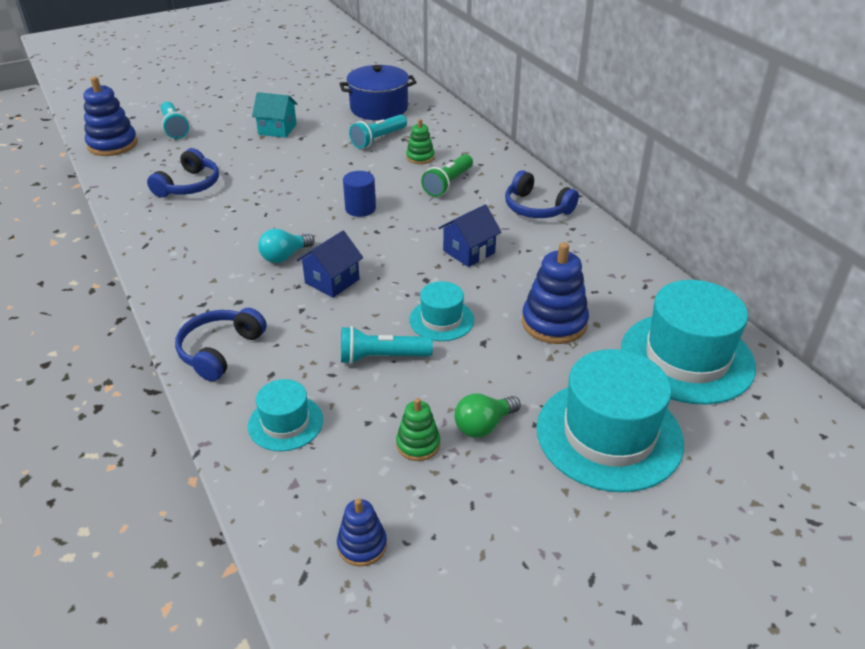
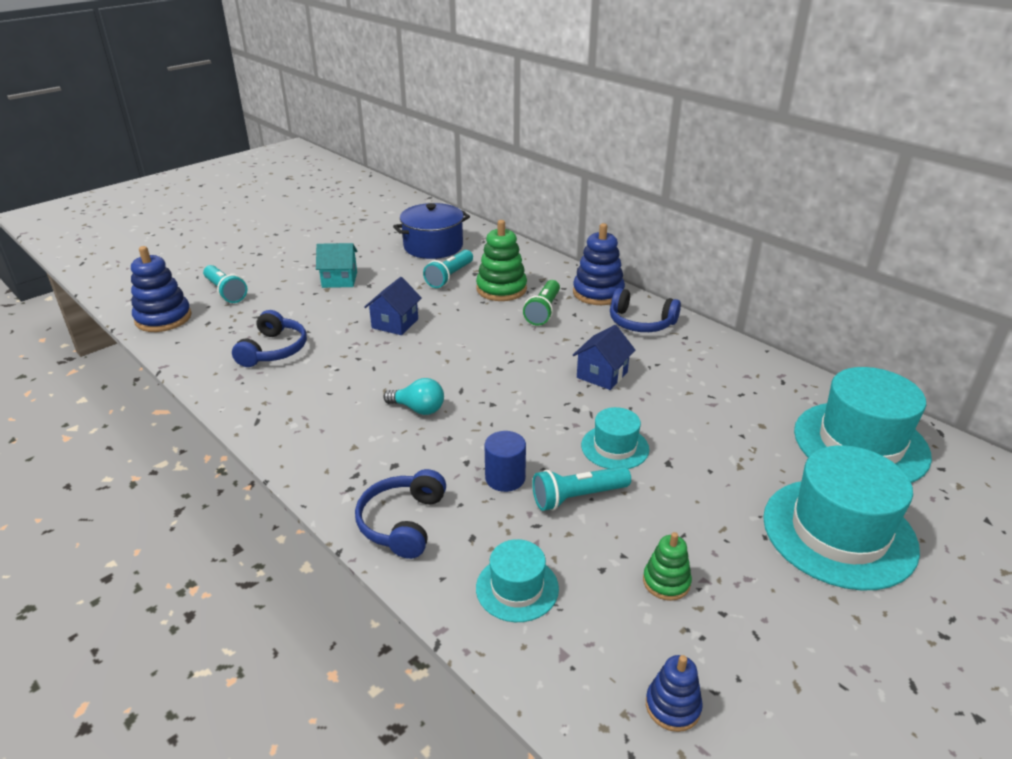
camera: 15 degrees left, 5 degrees down
turquoise light bulb [258,229,315,263] -> turquoise light bulb turned 105 degrees counterclockwise [383,378,444,415]
blue house [297,231,363,298] -> blue house moved to [364,277,422,335]
blue cylinder [343,171,376,217] -> blue cylinder moved to [485,431,526,492]
green stacking toy [406,119,435,164] -> green stacking toy [476,220,527,301], size x1.75
green light bulb [455,393,521,438] -> none
blue stacking toy [522,242,589,344] -> blue stacking toy moved to [573,223,625,305]

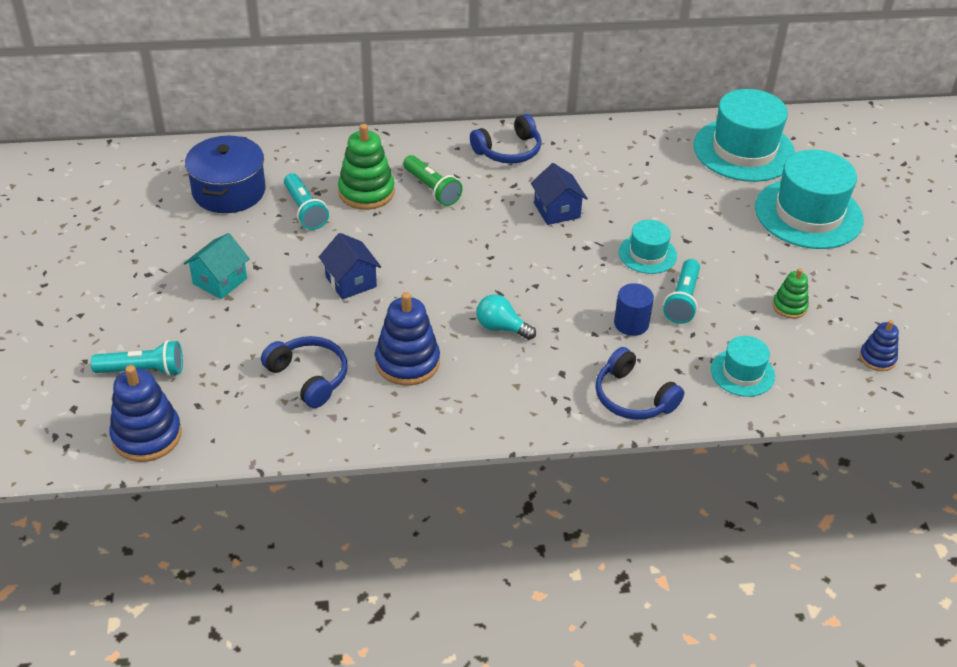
camera: 55 degrees left, 10 degrees up
turquoise light bulb [383,378,444,415] -> turquoise light bulb turned 120 degrees counterclockwise [476,294,536,340]
blue stacking toy [573,223,625,305] -> blue stacking toy moved to [375,292,440,386]

